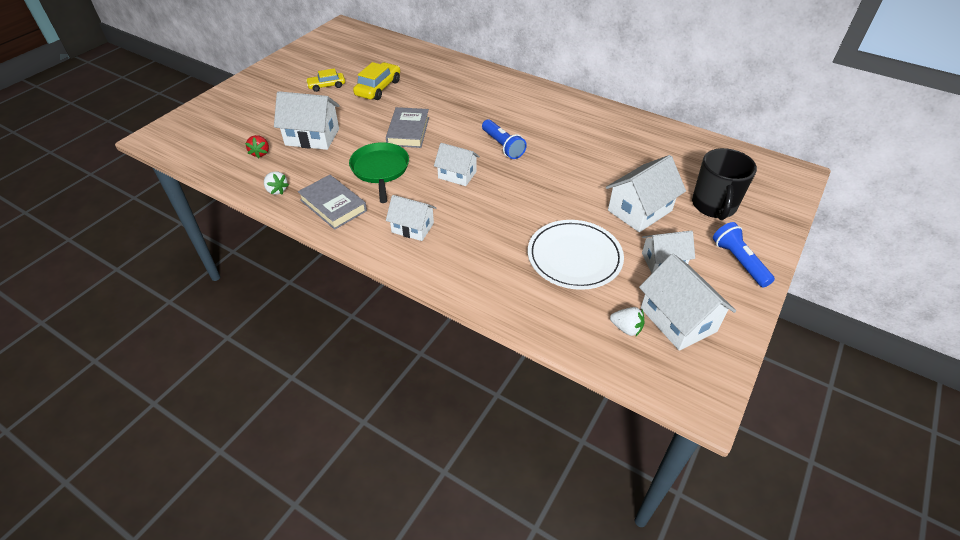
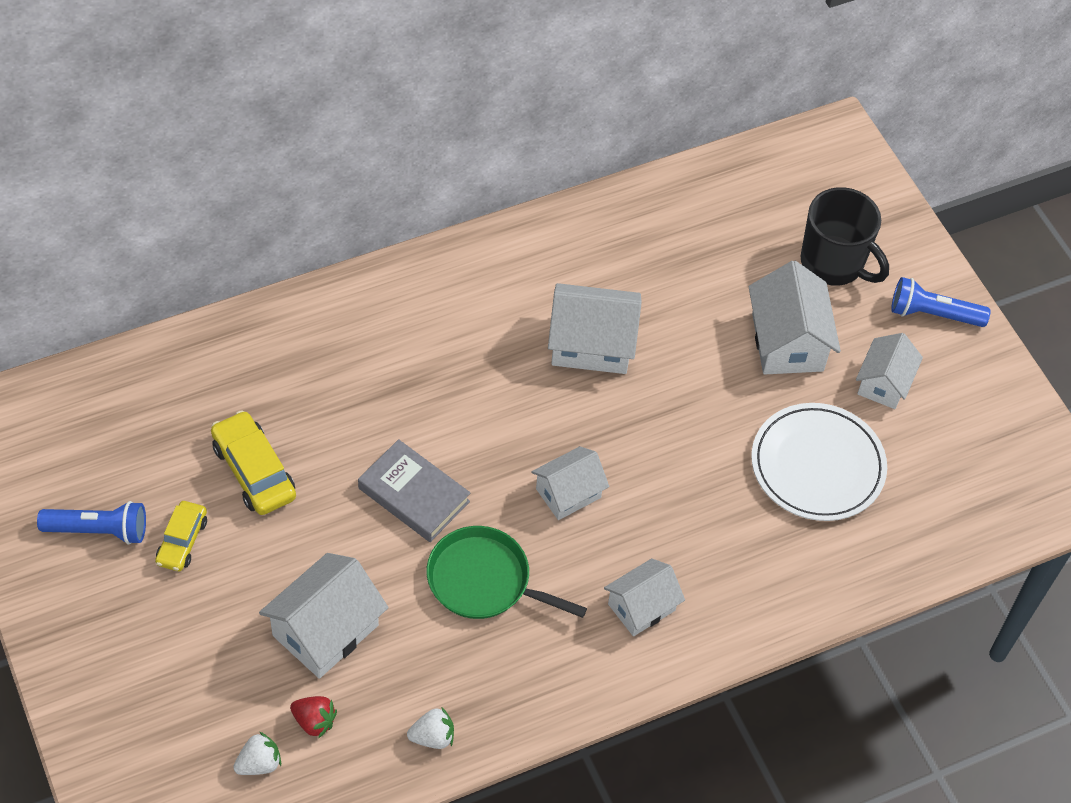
camera: 60 degrees left, 10 degrees up
grey book [298,175,367,230] -> none
blue flashlight [482,119,527,159] -> blue flashlight moved to [37,501,146,545]
white strawberry [610,307,644,336] -> white strawberry moved to [233,732,281,775]
white house [639,254,736,351] -> white house moved to [548,283,642,374]

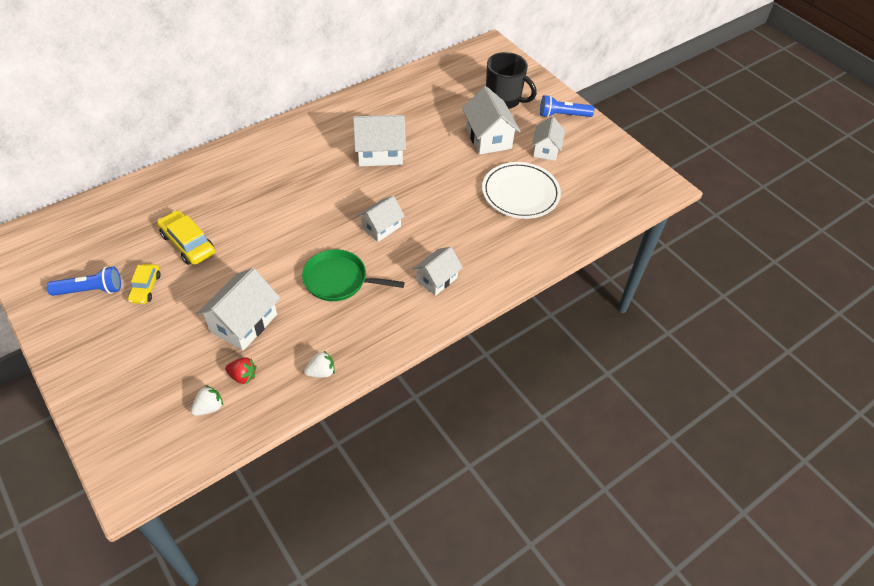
camera: 10 degrees left, 5 degrees down
grey book [358,439,470,542] -> none

